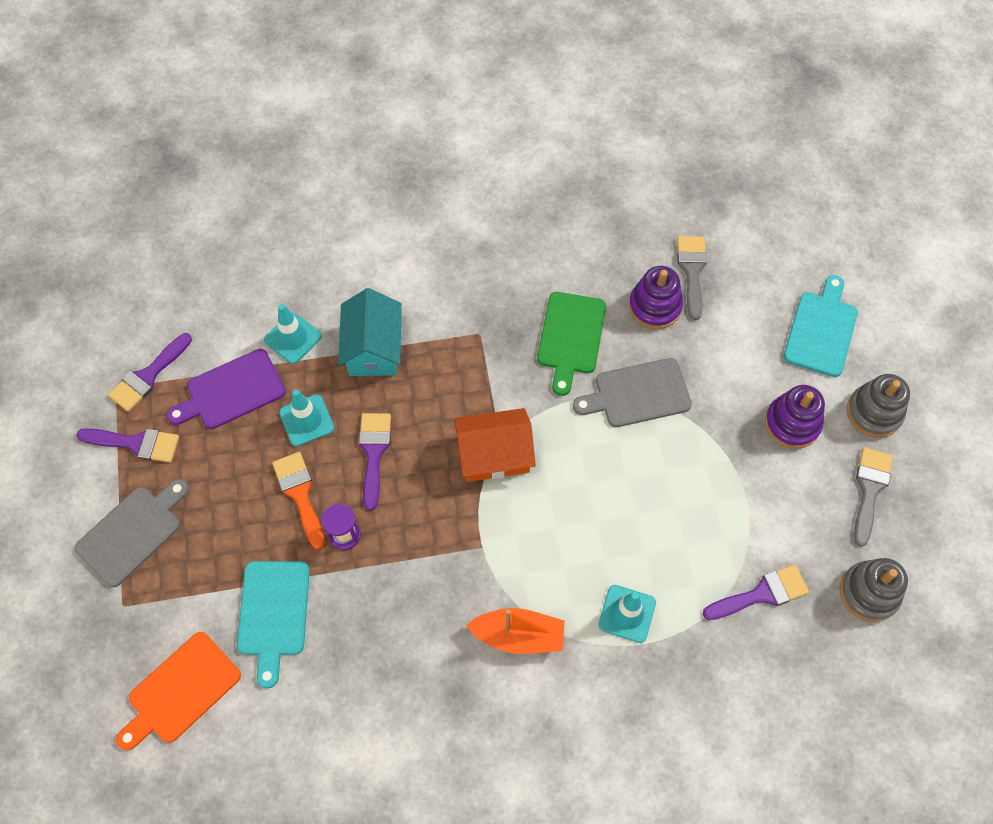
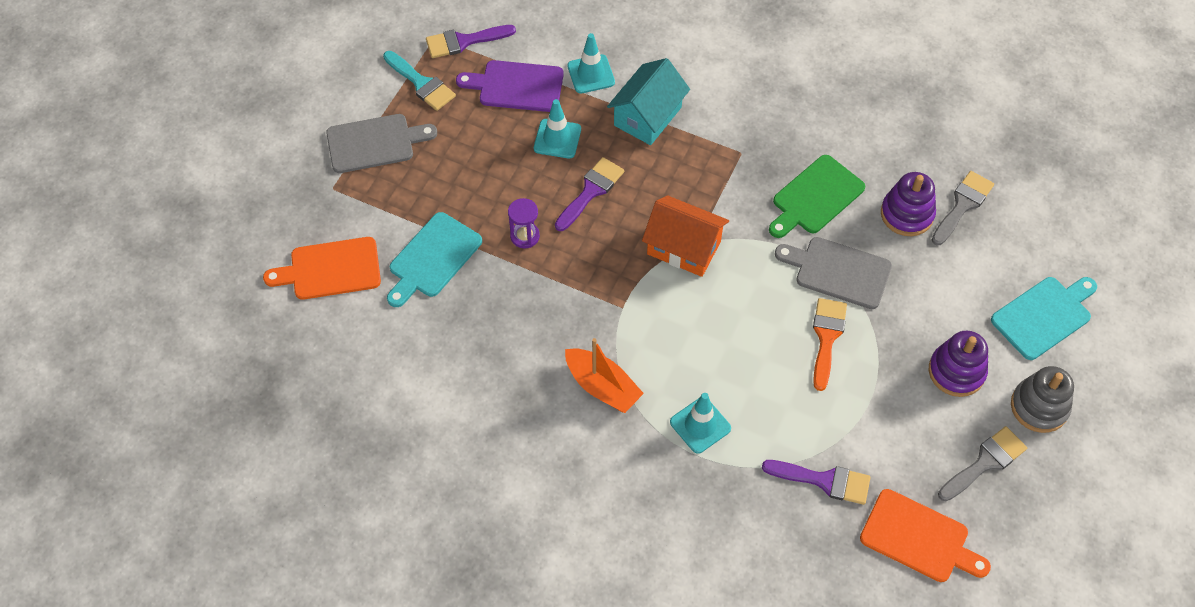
camera: 35 degrees right, 5 degrees down
purple brush [76,428,179,463] -> turquoise brush [383,51,456,111]
orange brush [272,452,325,550] -> orange brush moved to [813,298,847,391]
grey stacking toy [840,558,908,622] -> orange cutting board [860,489,991,582]

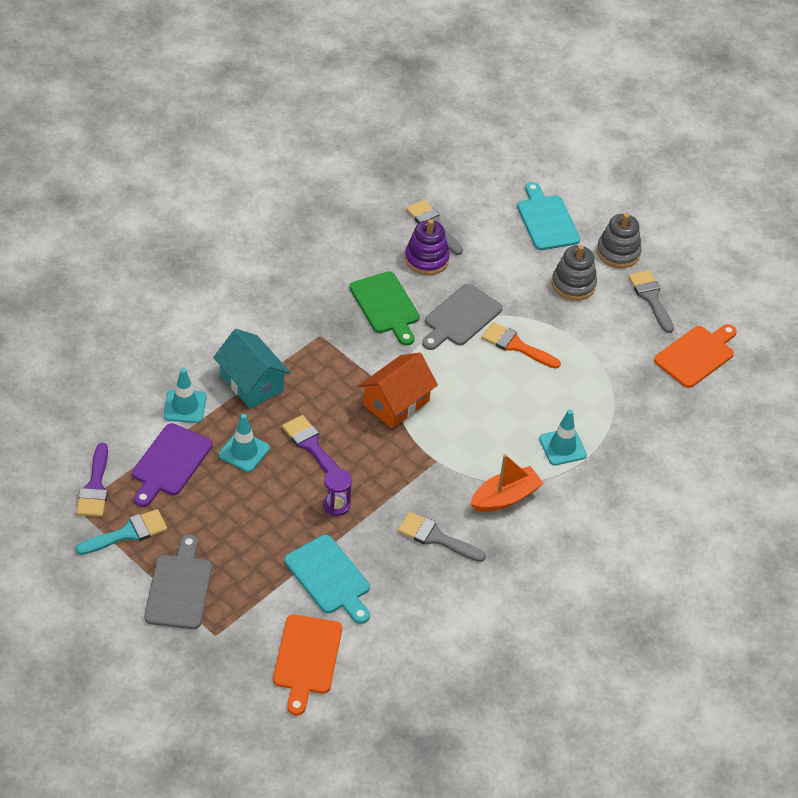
camera: 75 degrees left, 10 degrees down
purple brush [762,460,871,505] -> none
purple stacking toy [929,331,988,397] -> grey stacking toy [552,245,597,301]
none -> grey brush [398,512,486,562]

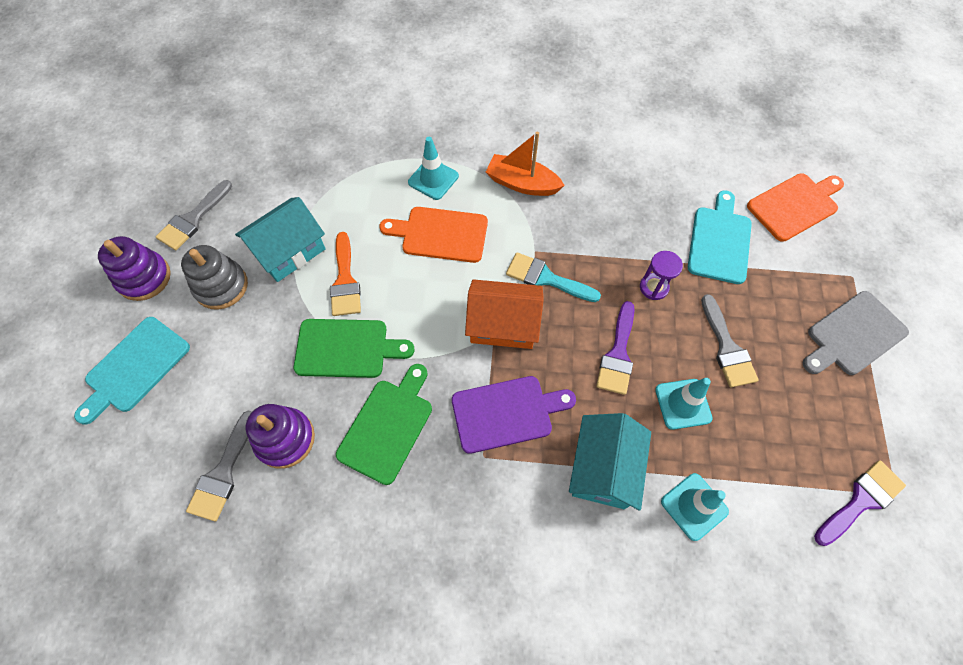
camera: 125 degrees left, 15 degrees up
turquoise brush [75,509,167,555] -> turquoise brush moved to [506,252,601,302]
purple cutting board [132,423,212,507] -> purple cutting board moved to [452,376,576,454]
grey brush [398,512,486,562] -> grey brush moved to [701,294,759,388]
grey cutting board [422,284,503,350] -> green cutting board [294,319,415,378]
grey stacking toy [597,213,642,268] -> purple stacking toy [98,236,171,301]
orange cutting board [654,324,737,388] -> orange cutting board moved to [379,207,488,263]
none -> turquoise house [235,197,326,282]

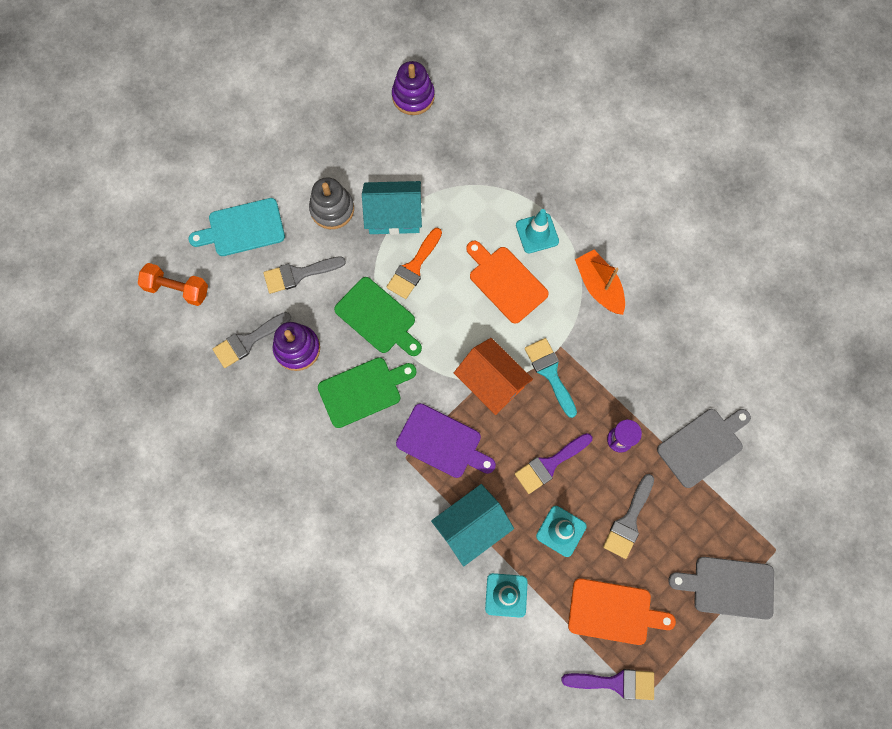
camera: 40 degrees right, 10 degrees up
purple stacking toy [98,236,171,301] -> purple stacking toy moved to [392,61,435,115]
grey brush [156,180,232,250] -> grey brush moved to [263,256,346,294]
turquoise cutting board [688,190,752,284] -> grey cutting board [657,409,751,488]
orange cutting board [747,173,844,242] -> orange cutting board moved to [568,578,676,645]
none -> orange dumbbell [138,263,208,306]

